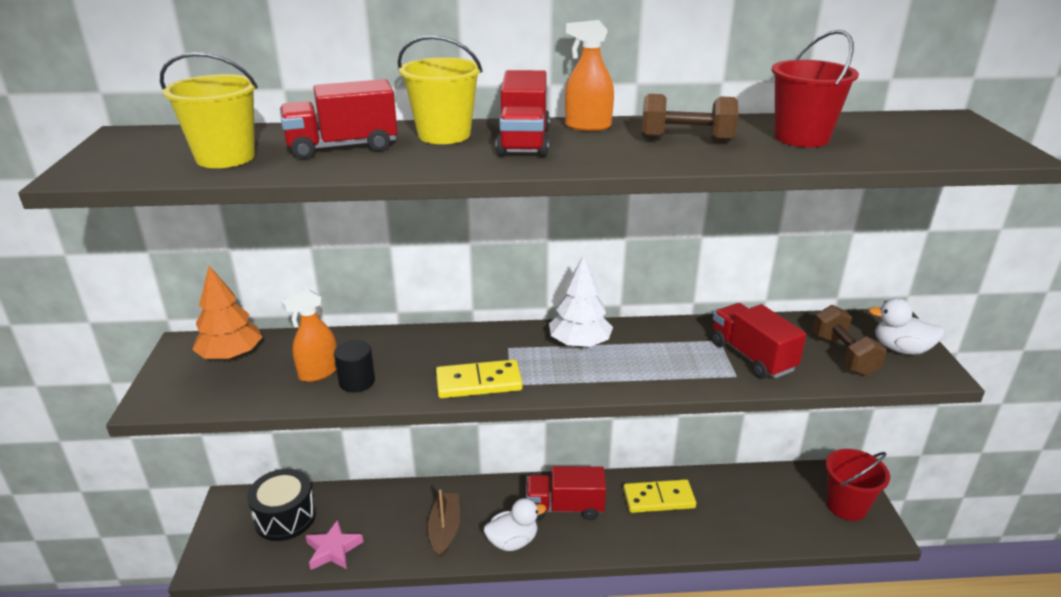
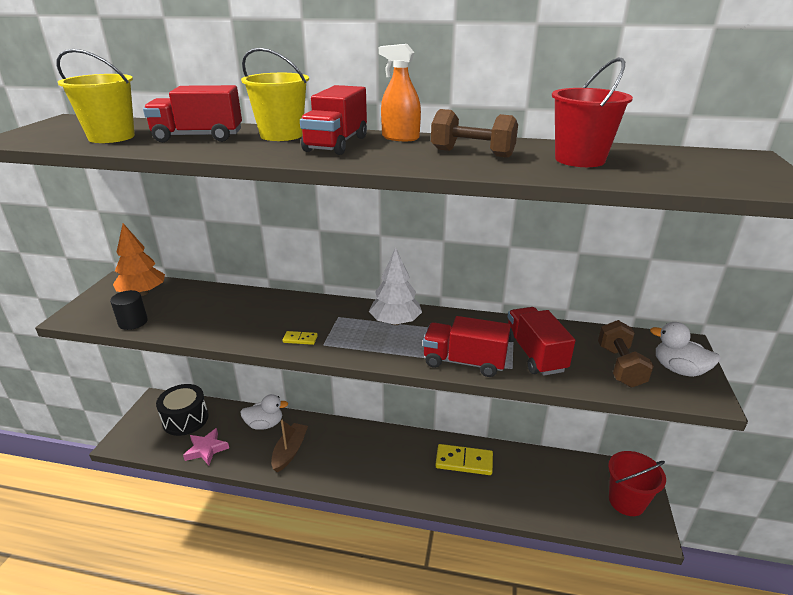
camera: 15 degrees right, 0 degrees up
orange spray bottle [281,289,337,382] -> none
black cylinder [334,340,375,392] -> black cylinder moved to [110,290,148,330]
yellow domino [436,359,523,398] -> yellow domino [283,331,318,345], size x0.48
white duck [484,498,546,551] -> white duck moved to [240,394,288,430]
red truck [526,466,606,521] -> red truck moved to [423,316,510,377]

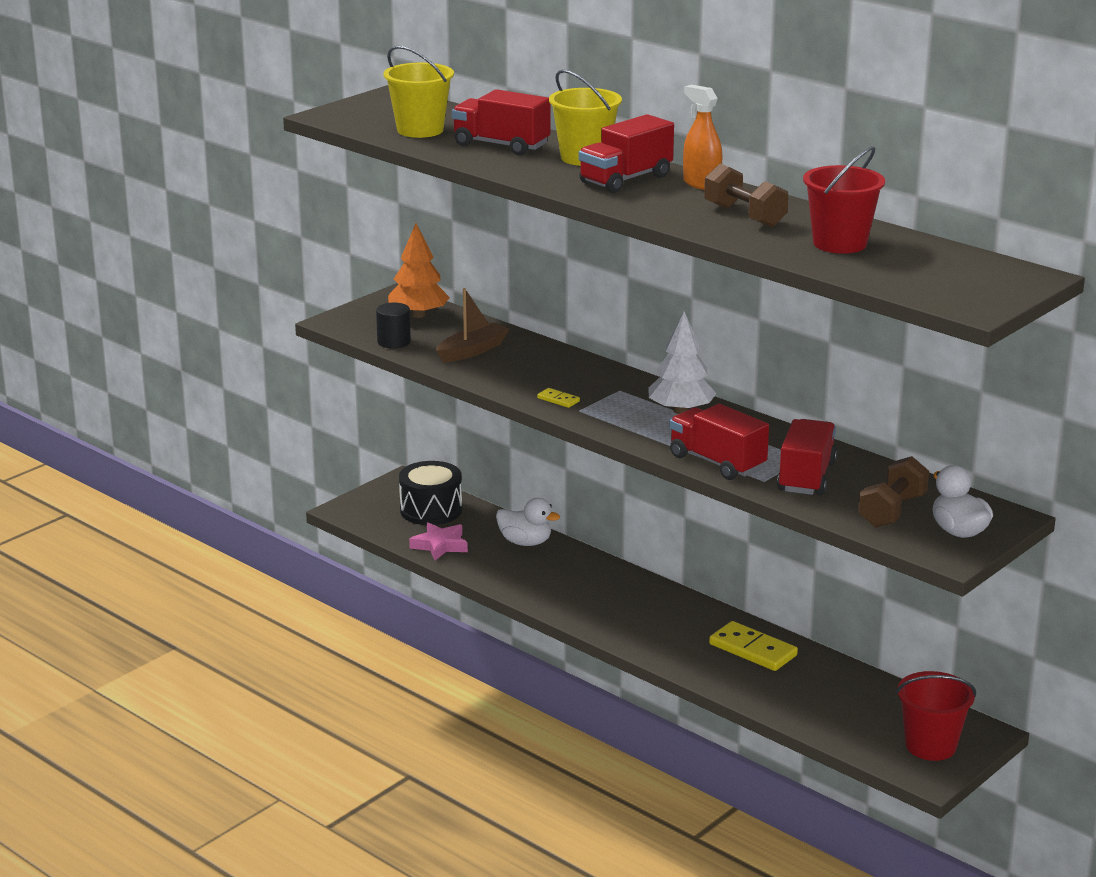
camera: 30 degrees right, 5 degrees down
brown boat [271,420,308,473] -> brown boat moved to [436,288,509,362]

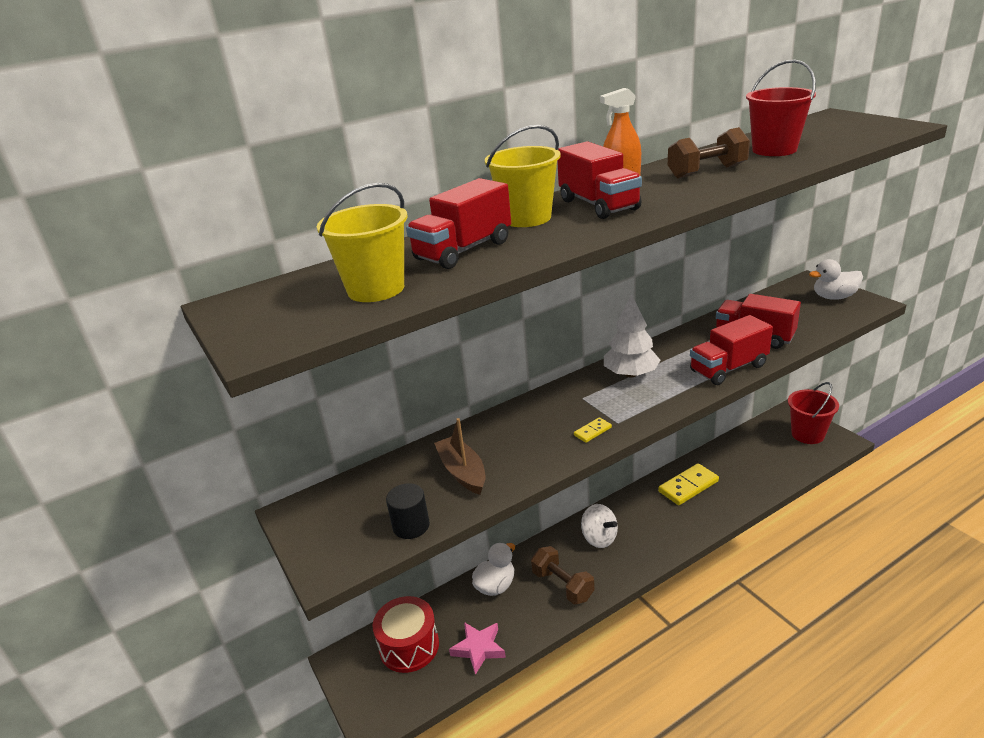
camera: 70 degrees left, 5 degrees up
orange tree [388,223,450,318] -> none
black drum [399,461,462,525] -> red drum [373,596,439,673]
brown dumbbell [858,456,929,528] -> brown dumbbell moved to [531,546,594,605]
none -> white spinning top [581,504,618,548]

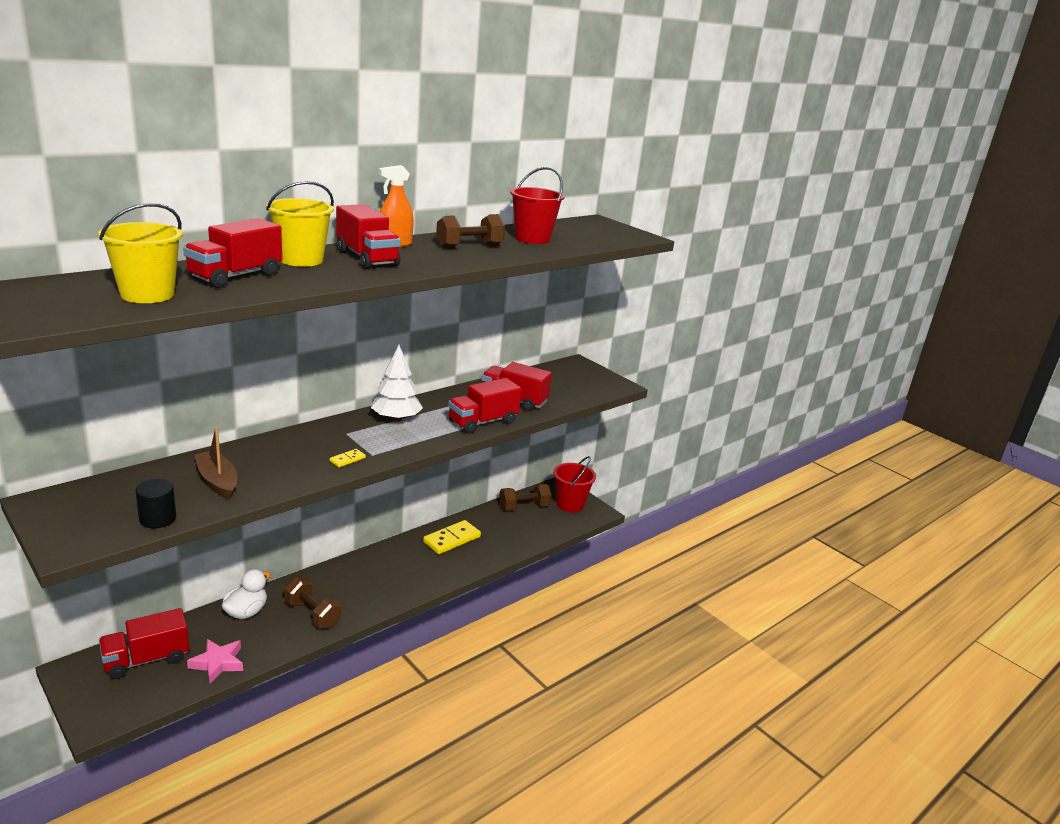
camera: 15 degrees left, 5 degrees down
red drum [373,596,439,673] -> red truck [99,608,190,679]
white spinning top [581,504,618,548] -> none
white duck [809,259,863,300] -> none
none -> brown dumbbell [499,484,552,511]

